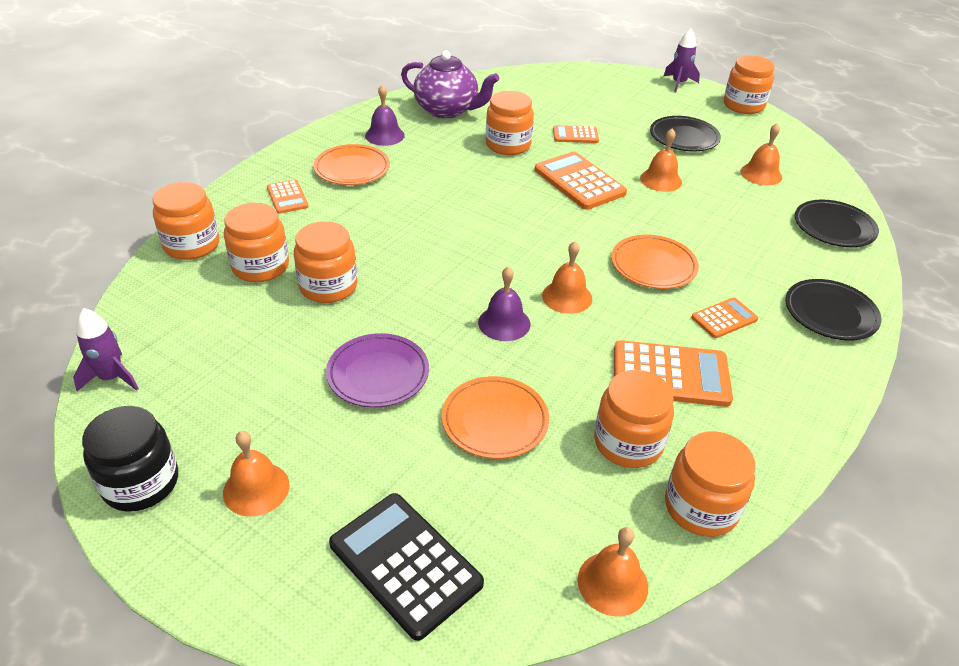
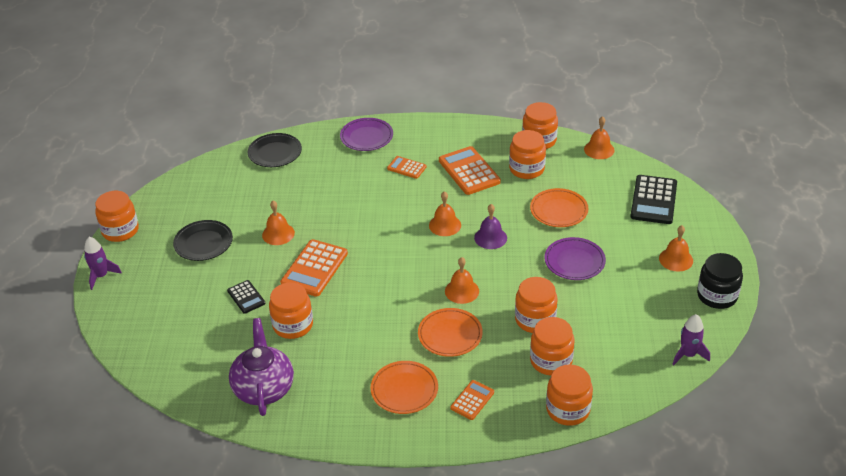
camera: 120 degrees left, 0 degrees up
purple bell [365,85,405,146] -> none
orange calculator [553,125,599,143] -> black calculator [227,280,265,314]
orange plate [611,235,699,289] -> orange plate moved to [418,308,483,357]
orange bell [740,123,782,186] -> orange bell moved to [445,257,479,304]
black plate [785,279,882,341] -> purple plate [340,118,393,151]

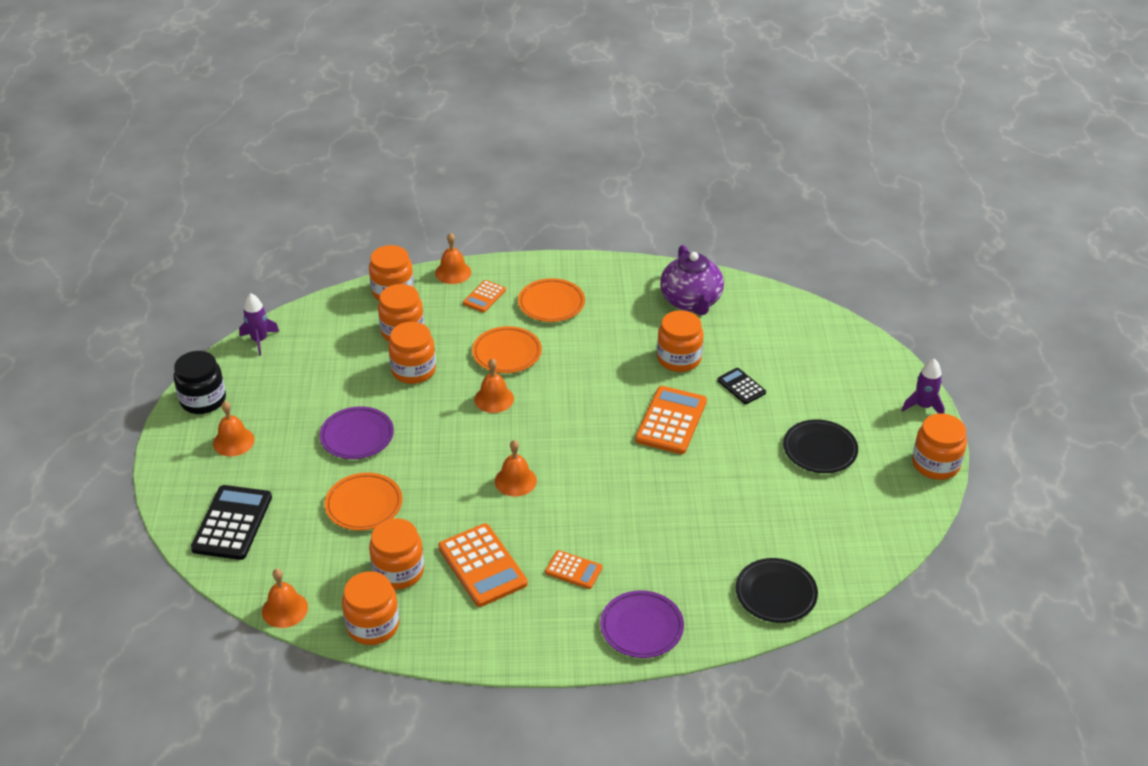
camera: 175 degrees right, 0 degrees up
orange bell [262,201,295,245] -> orange bell moved to [435,233,471,284]
purple bell [474,204,507,249] -> none

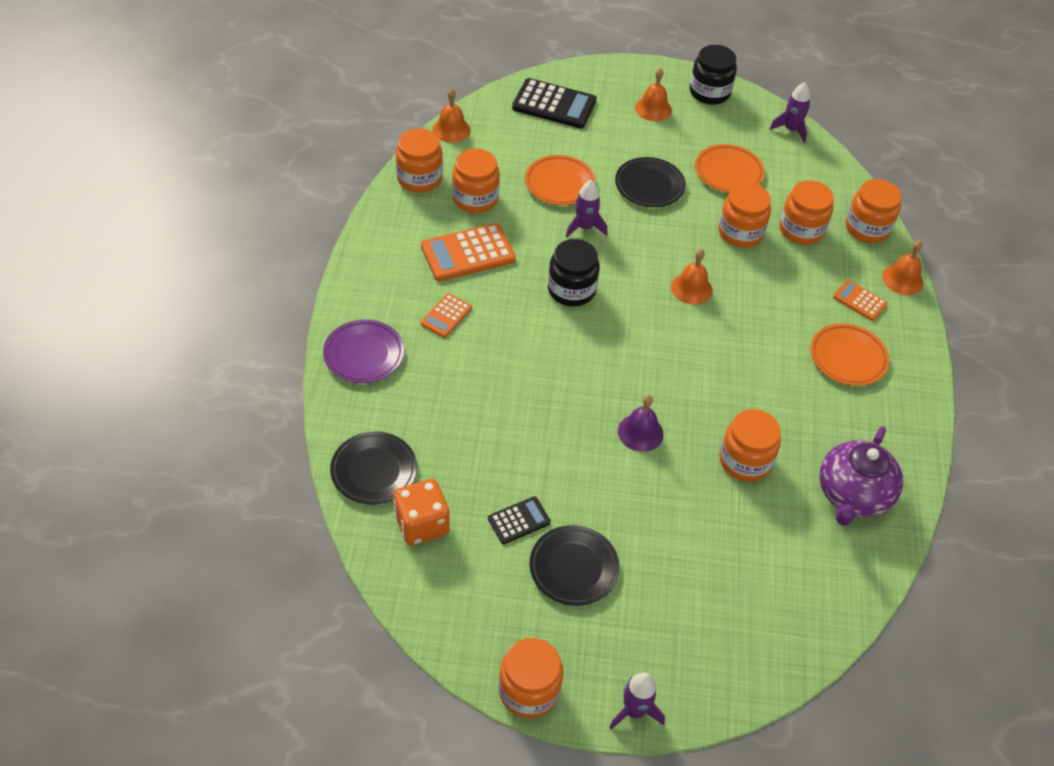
camera: 95 degrees right, 10 degrees up
purple plate [320,406,394,459] -> black plate [615,157,686,207]
orange plate [472,326,542,373] -> orange plate moved to [695,144,765,193]
orange bell [495,440,537,497] -> black jar [548,239,599,306]
orange calculator [635,386,707,454] -> purple bell [618,395,664,452]
purple teapot [660,245,724,315] -> purple teapot turned 60 degrees counterclockwise [820,426,903,526]
black calculator [717,368,766,404] -> black calculator moved to [488,496,551,544]
none -> orange dice [393,479,449,546]
none -> purple rocket [566,180,607,238]

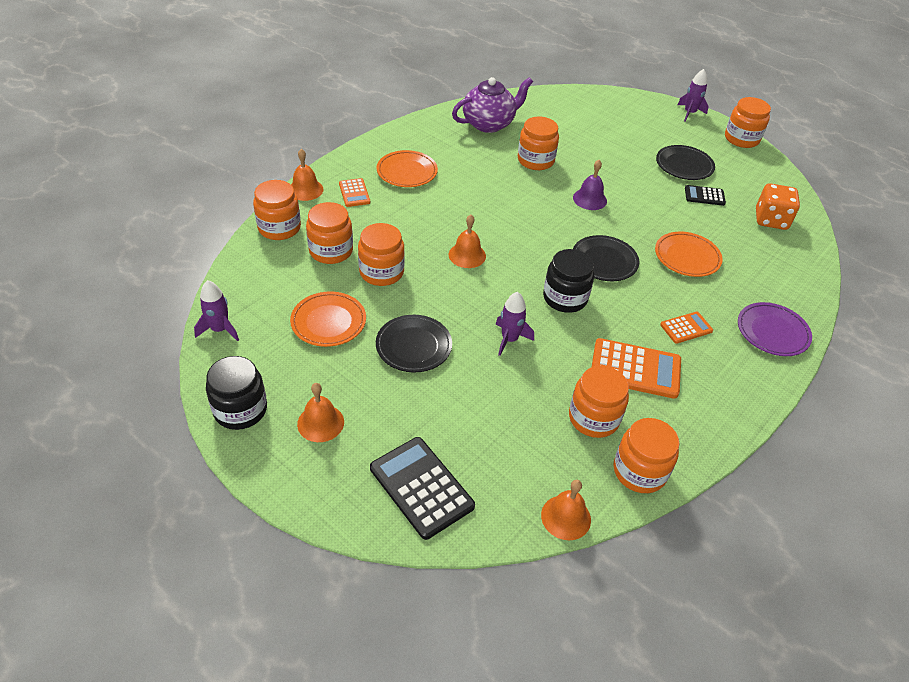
camera: 145 degrees left, 5 degrees down
black plate [330,431,417,505] -> black plate moved to [573,235,639,281]
orange plate [525,155,596,205] -> orange plate moved to [655,232,723,277]

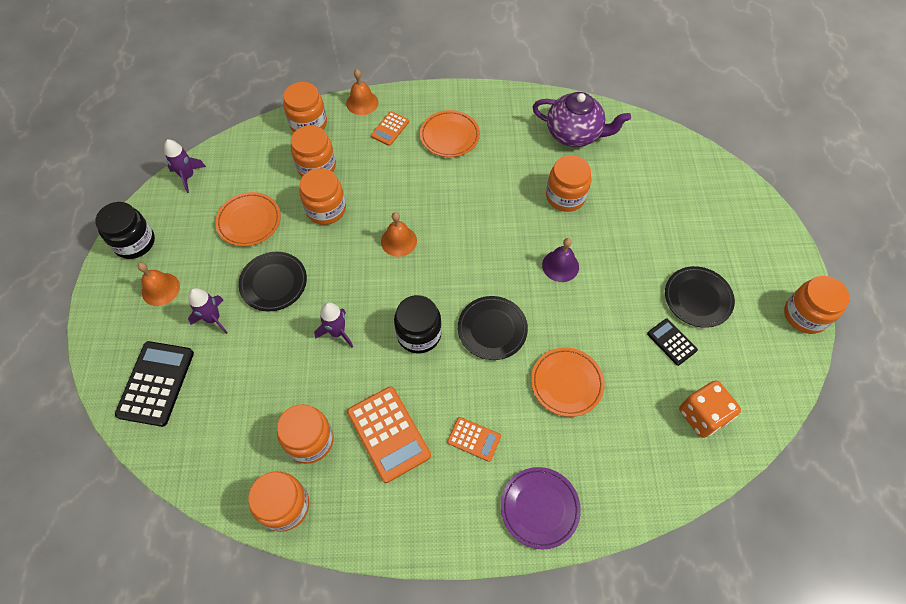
camera: 50 degrees right, 15 degrees up
orange bell [541,480,591,540] -> none
purple rocket [678,69,709,122] -> purple rocket moved to [188,288,228,334]

